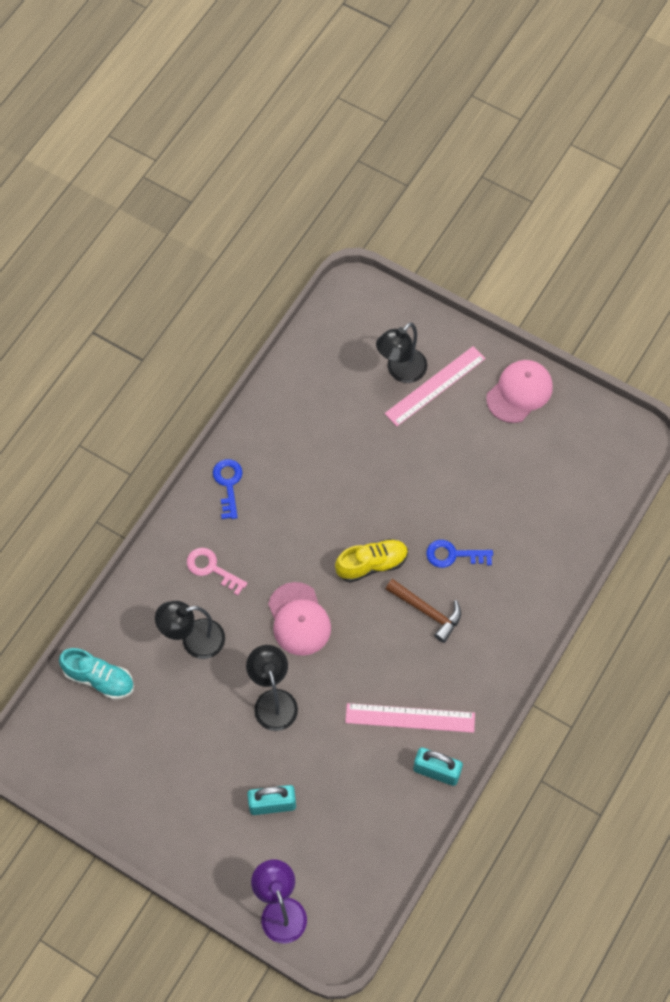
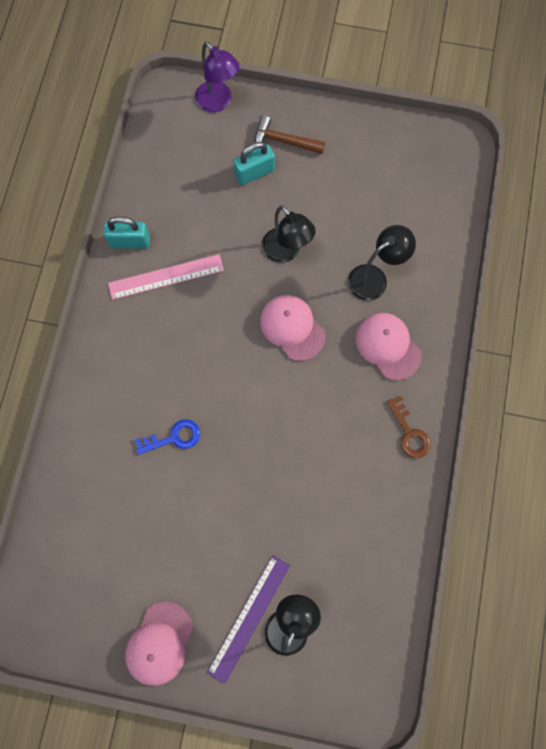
camera: 160 degrees right, 10 degrees up
turquoise shoe [59,648,134,699] -> none
pink key [187,548,247,595] -> pink cap [356,313,422,380]
blue key [213,459,243,519] -> brown key [387,396,431,458]
yellow shoe [335,539,408,583] -> none
pink ruler [385,346,486,426] -> purple ruler [207,555,290,684]
brown hammer [386,579,461,643] -> brown hammer moved to [255,115,325,154]

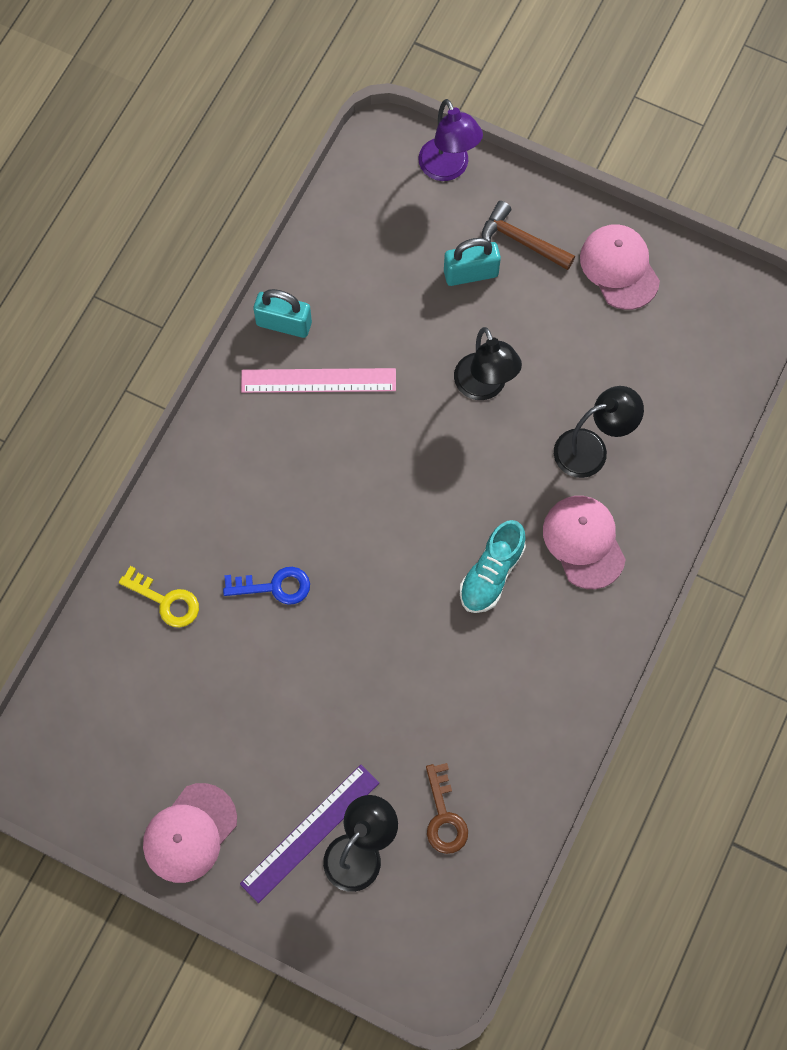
camera: 15 degrees right, 5 degrees down
pink cap [260,295,326,361] -> pink cap moved to [580,224,660,310]
brown key [387,396,431,458] -> brown key moved to [426,763,468,854]
none -> yellow key [119,566,199,628]
none -> turquoise shoe [460,520,526,613]

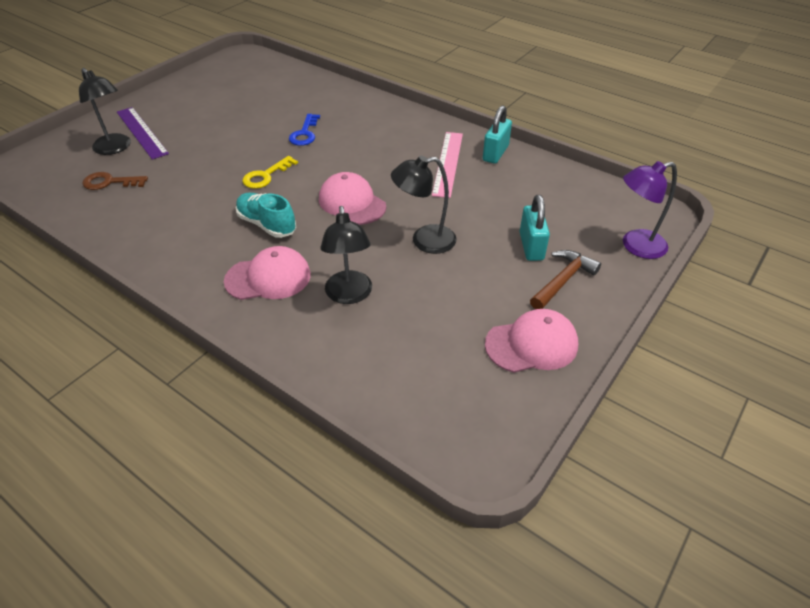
camera: 100 degrees right, 25 degrees down
yellow key [119,566,199,628] -> yellow key moved to [242,156,298,189]
pink cap [143,783,237,883] -> pink cap moved to [319,172,386,225]

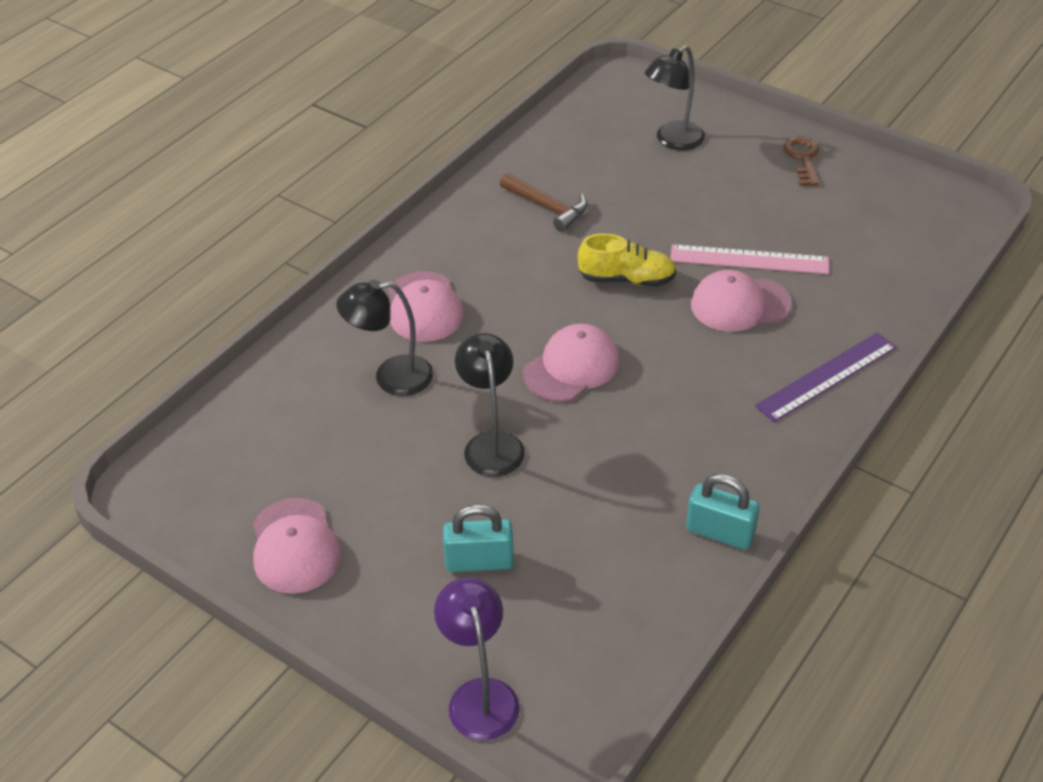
camera: 90 degrees right, 0 degrees up
brown key [83,172,148,190] -> brown key moved to [783,137,819,186]
purple ruler [117,107,169,160] -> purple ruler moved to [755,332,897,422]
turquoise shoe [236,193,296,238] -> none
yellow key [242,156,298,189] -> yellow shoe [578,233,676,287]
blue key [289,114,320,146] -> pink cap [691,270,792,332]
pink ruler [432,132,463,198] -> pink ruler moved to [670,244,829,274]
brown hammer [530,250,601,309] -> brown hammer moved to [500,173,588,232]

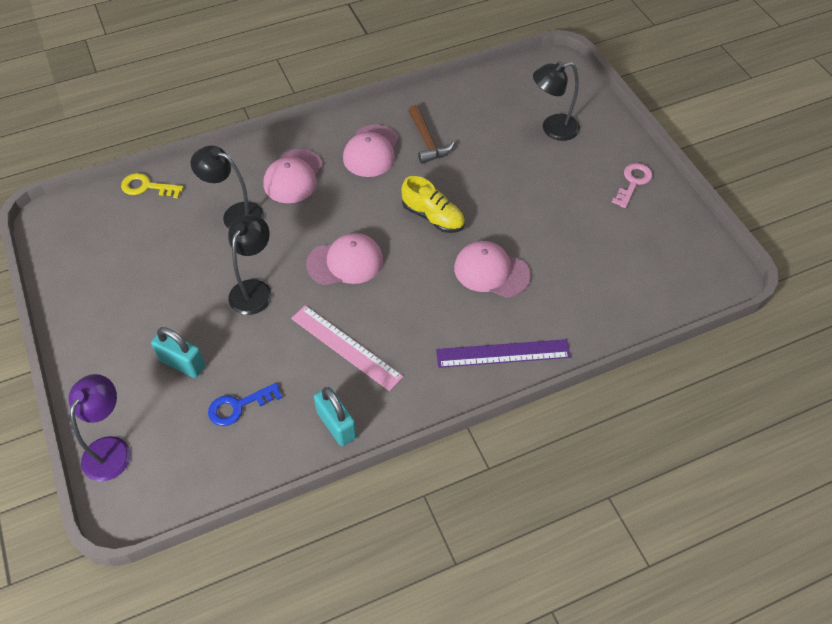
camera: 30 degrees right, 10 degrees up
pink cap [253,498,341,594] -> pink cap moved to [343,125,399,177]
pink ruler [670,244,829,274] -> pink ruler moved to [291,305,403,391]
brown key [783,137,819,186] -> pink key [612,163,652,208]
none -> yellow key [121,173,183,198]
none -> blue key [208,383,282,426]

